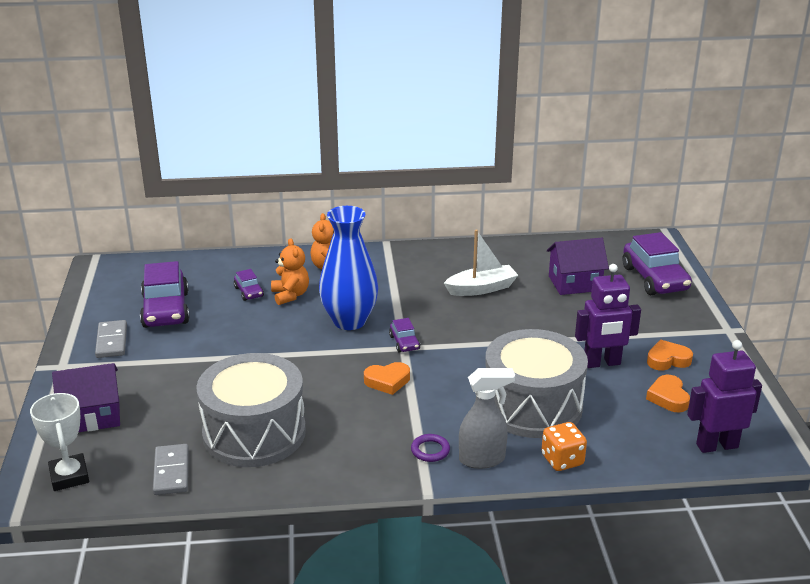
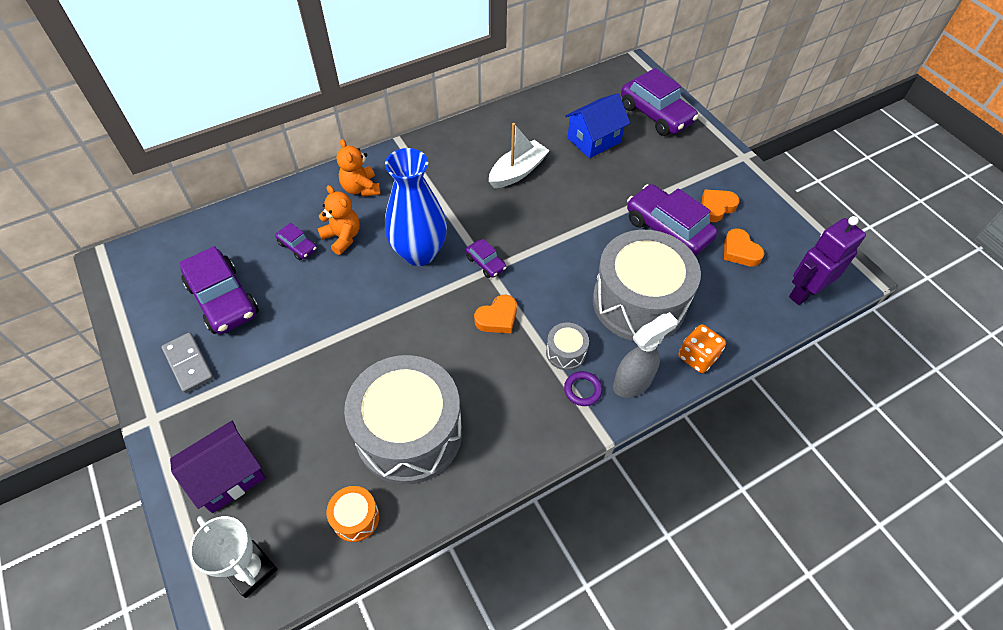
camera: 25 degrees left, 25 degrees up
grey domino [153,444,189,495] -> orange drum [326,486,379,542]
purple house [547,238,609,295] -> blue house [565,93,630,158]
purple robot [575,264,641,368] -> purple car [627,184,718,256]
none -> grey drum [546,323,589,370]

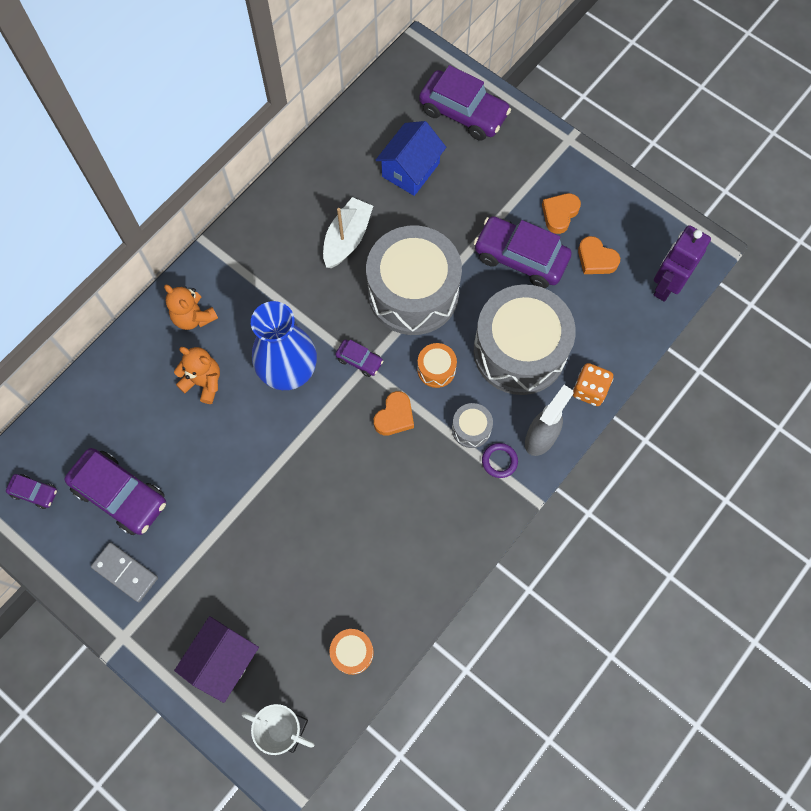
camera: 20 degrees left, 15 degrees up
purple car [275,223,317,260] -> purple car moved to [6,474,57,509]
grey drum [344,355,462,485] -> grey drum moved to [366,225,462,335]
none -> orange drum [417,343,457,388]

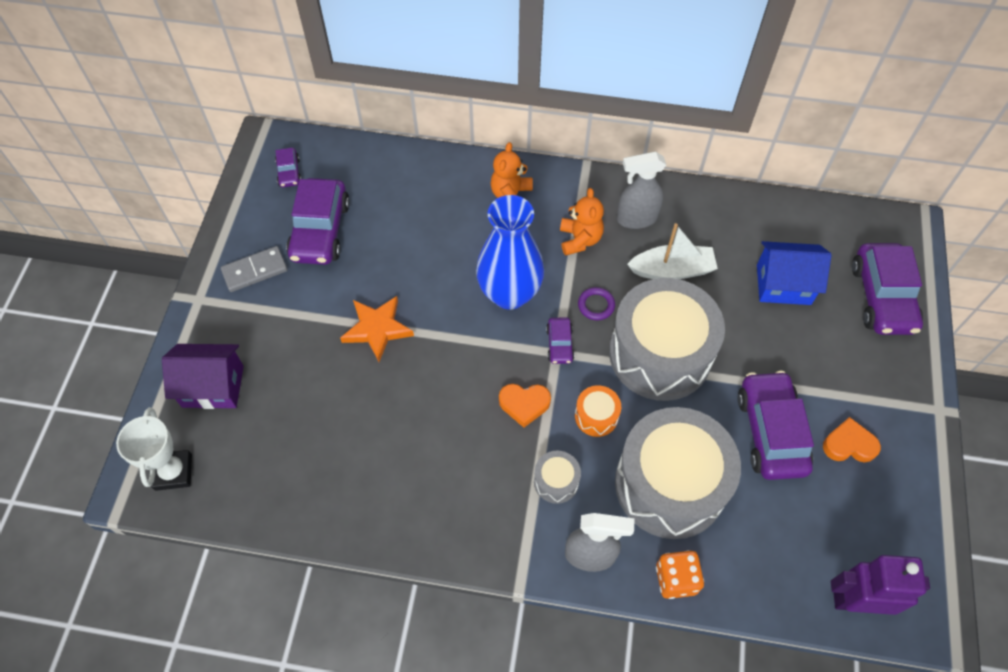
camera: 60 degrees right, 10 degrees down
grey domino [91,542,158,602] -> grey domino turned 60 degrees clockwise [221,246,287,292]
orange teddy bear [174,347,220,404] -> orange teddy bear moved to [560,188,604,256]
orange drum [329,629,374,675] -> none
purple ring [482,443,518,478] -> purple ring moved to [578,287,615,320]
orange heart [578,236,620,274] -> none
none -> orange star [340,296,414,362]
none -> grey spray bottle [617,152,666,229]

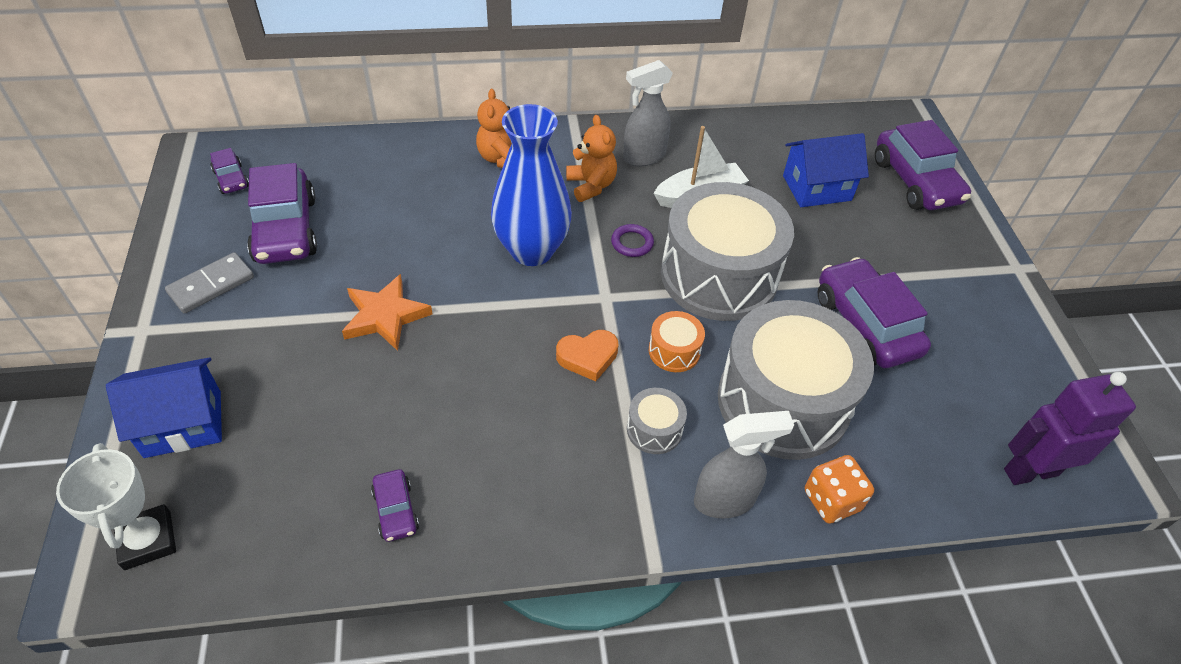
camera: 20 degrees left, 10 degrees down
purple house [162,344,244,409] -> blue house [106,357,222,458]
purple car [546,317,575,364] -> purple car moved to [371,469,419,542]
orange heart [823,417,881,463] -> none

